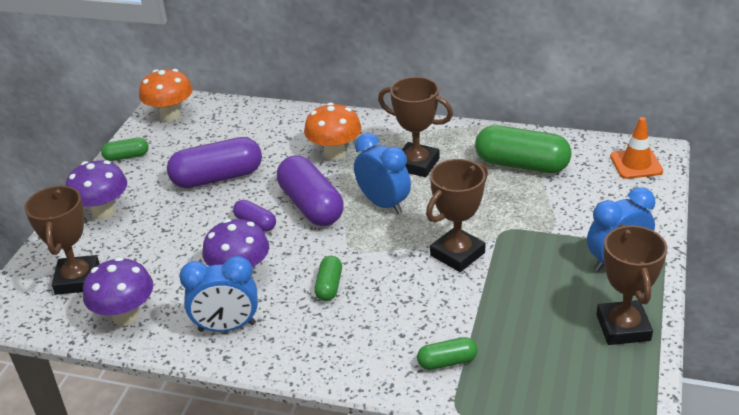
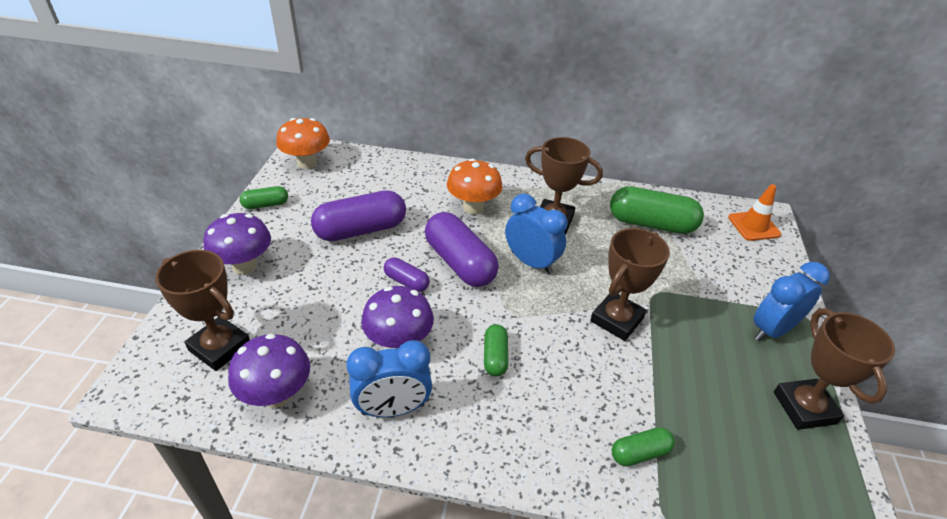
camera: 10 degrees left, 5 degrees up
brown trophy [24,185,100,295] -> brown trophy turned 45 degrees counterclockwise [155,250,250,371]

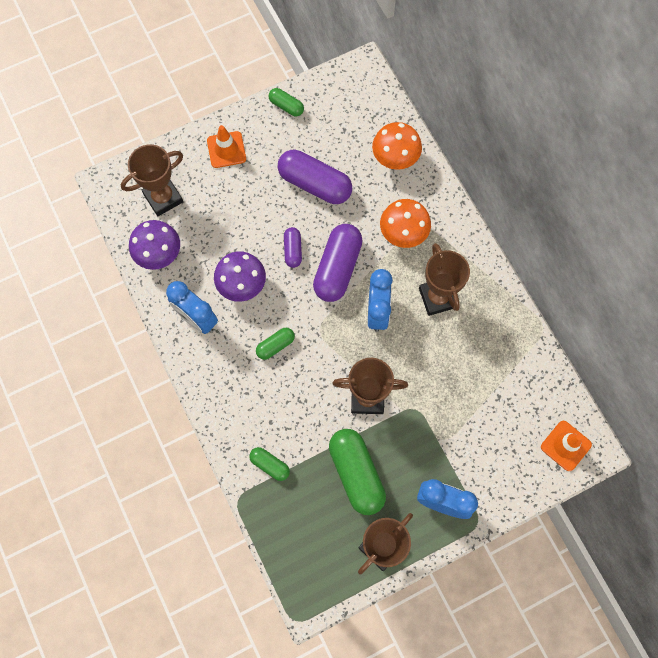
camera: 55 degrees right, 30 degrees up
brown trophy [155,250,250,371] -> brown trophy turned 60 degrees clockwise [121,144,183,216]
purple mushroom [203,213,271,274] -> orange traffic cone [207,125,246,168]
orange mushroom [276,118,330,169] -> orange mushroom moved to [372,122,422,170]
green capsule [610,186,704,234] -> green capsule moved to [329,429,386,515]

